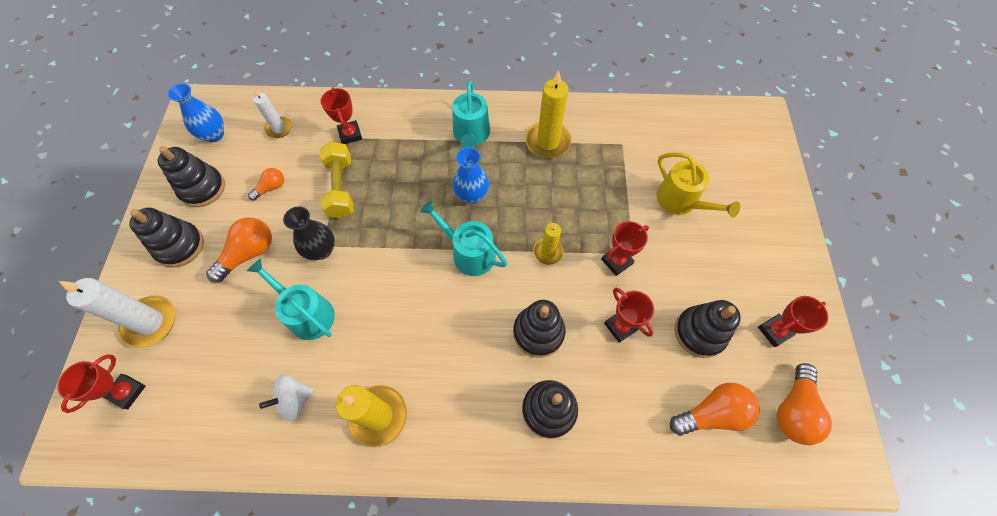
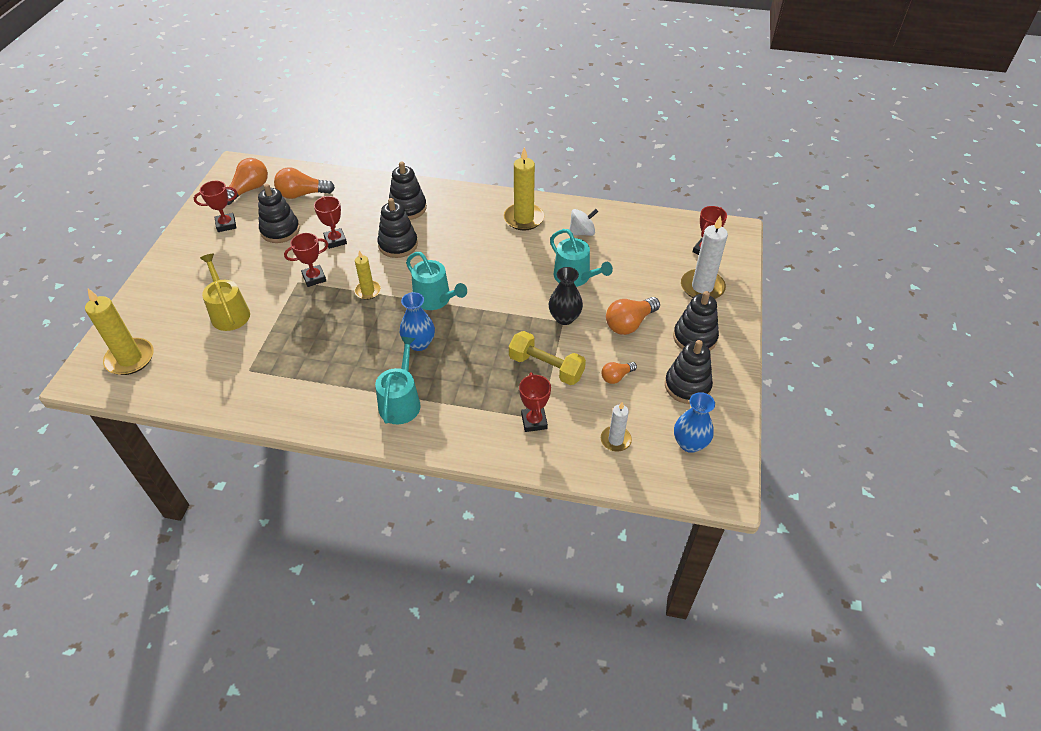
camera: 170 degrees left, 15 degrees down
yellow dumbbell [320,141,354,218] -> yellow dumbbell turned 60 degrees counterclockwise [509,331,586,385]
yellow candle [526,70,571,158] -> yellow candle moved to [85,289,154,375]

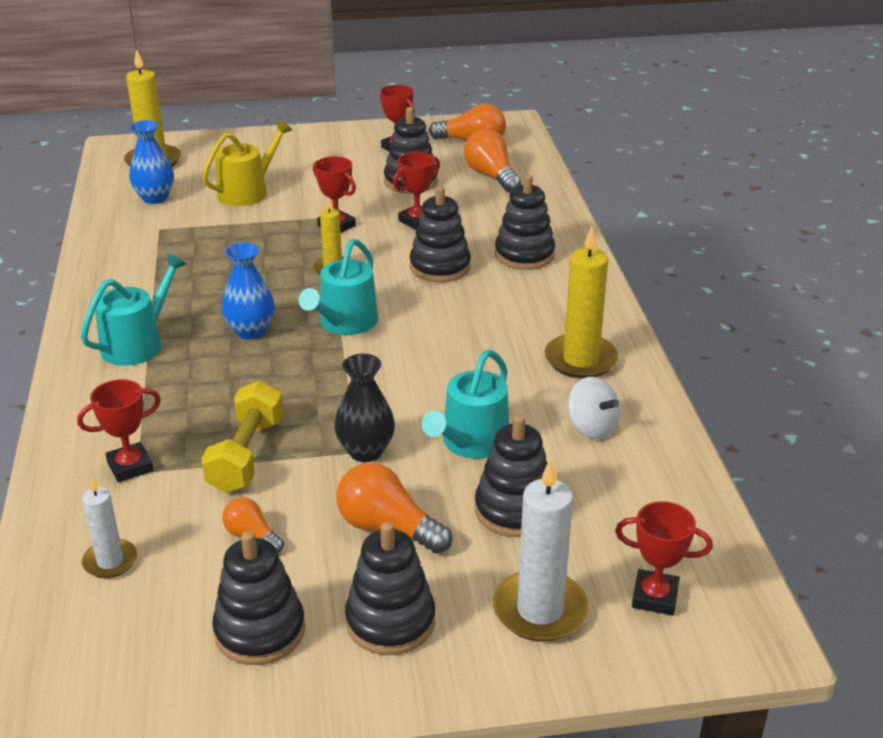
camera: 70 degrees right, 15 degrees down
turquoise watering can [375,336,421,424] -> turquoise watering can turned 45 degrees counterclockwise [81,253,186,366]
blue vase [674,392,715,453] -> blue vase moved to [129,120,174,204]
none -> black stacking toy [475,415,548,537]

